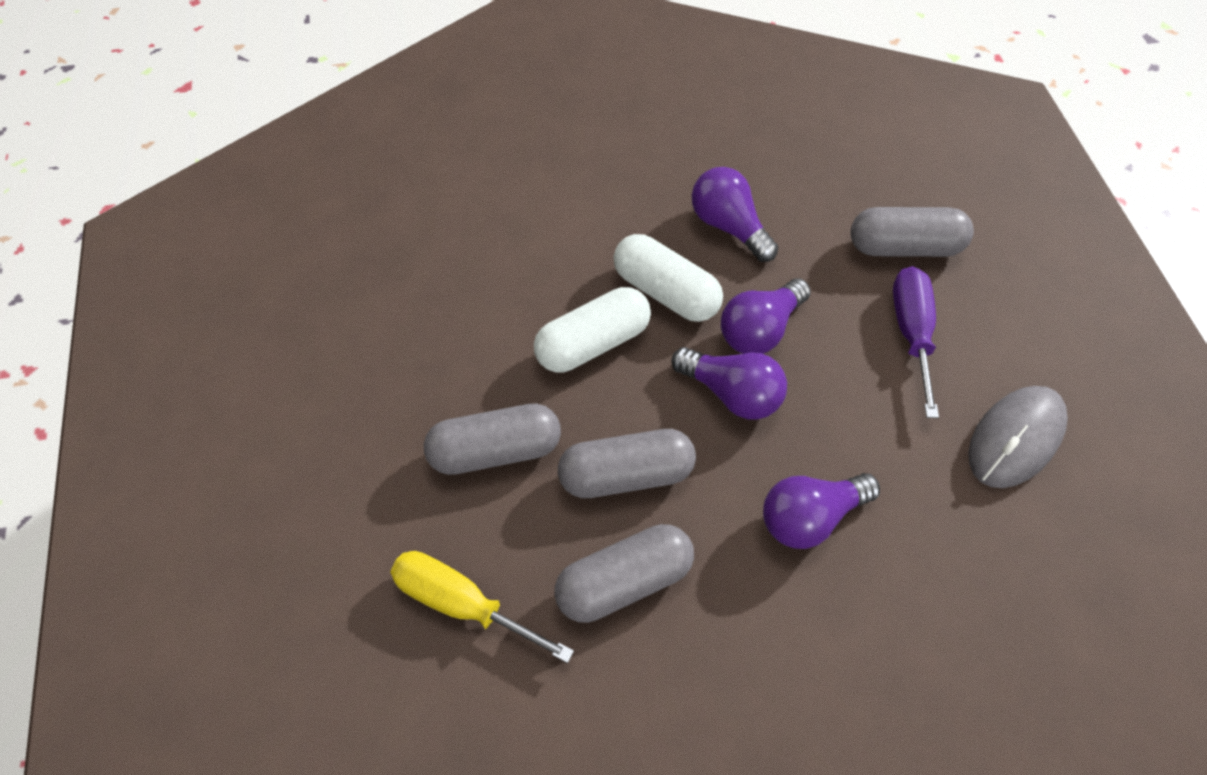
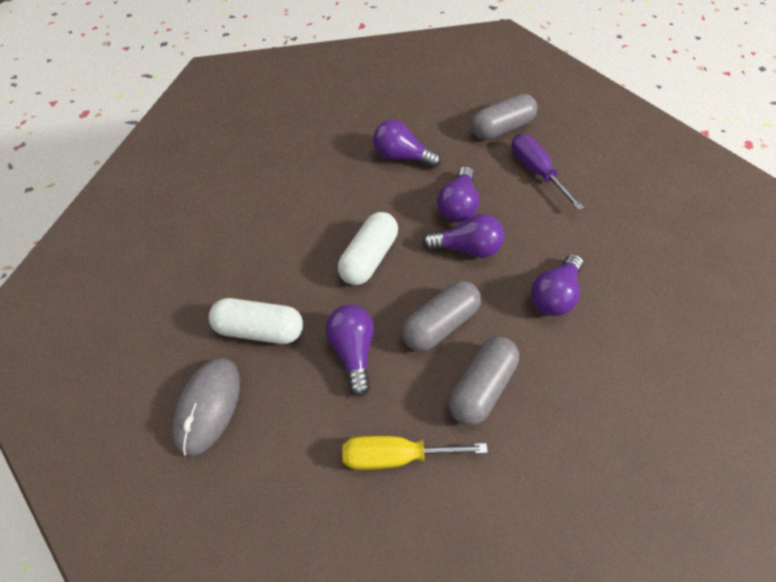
camera: 30 degrees left, 0 degrees up
grey capsule [424,404,561,475] -> purple light bulb [325,305,374,397]
white capsule [613,234,723,322] -> white capsule moved to [209,298,303,344]
grey mouse [968,386,1068,488] -> grey mouse moved to [172,358,240,456]

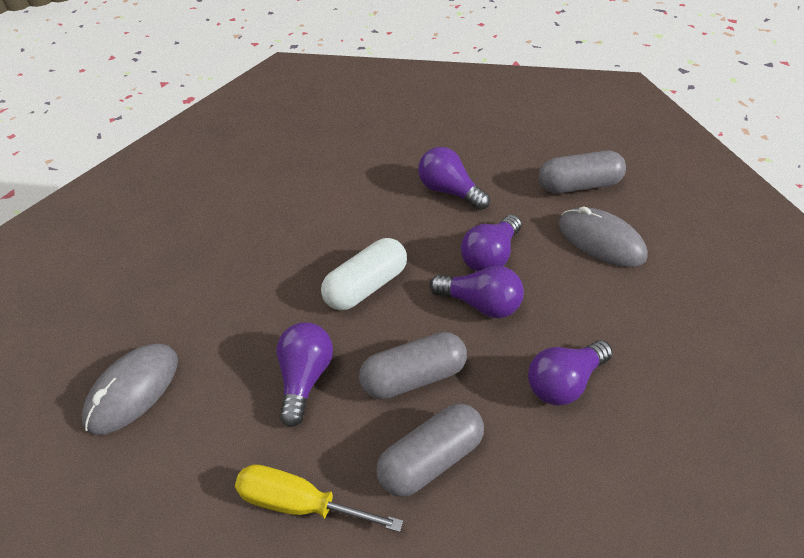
camera: 20 degrees right, 10 degrees down
white capsule [209,298,303,344] -> none
purple screwdriver [511,134,584,210] -> grey mouse [559,206,648,267]

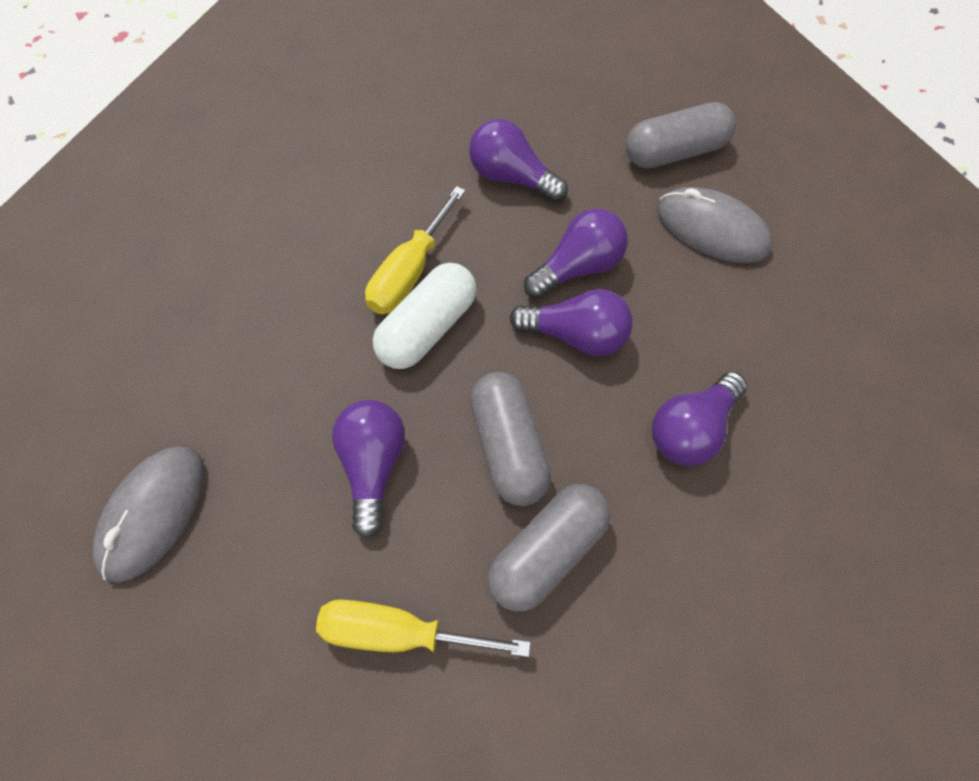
camera: 10 degrees left, 15 degrees up
grey capsule [359,332,467,399] -> grey capsule turned 75 degrees counterclockwise [470,372,551,506]
purple light bulb [461,215,521,272] -> purple light bulb turned 150 degrees counterclockwise [524,209,628,299]
none -> yellow screwdriver [365,186,466,314]

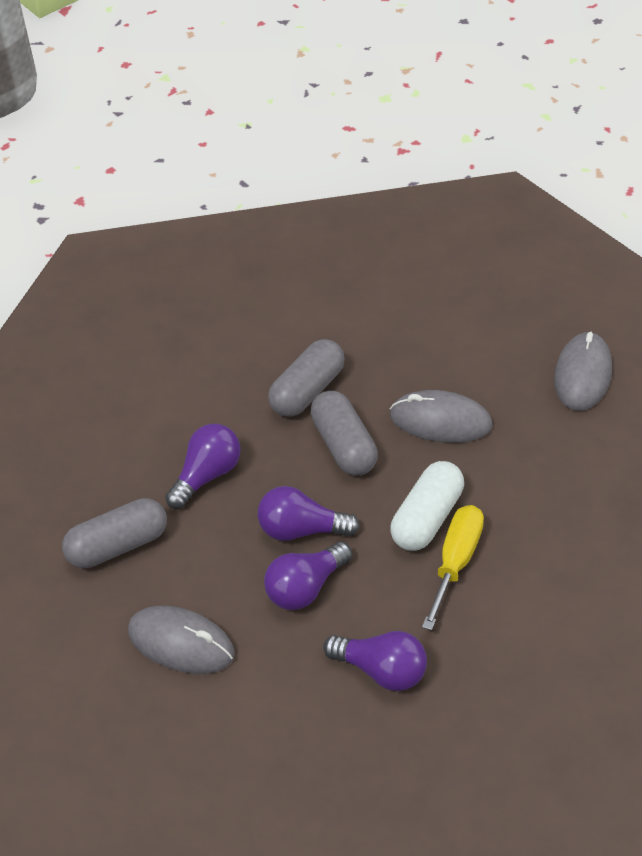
camera: 175 degrees right, 15 degrees down
yellow screwdriver [316,600,531,657] -> none
purple light bulb [332,400,405,538] -> grey mouse [390,390,493,443]
grey capsule [626,102,736,168] -> grey capsule moved to [62,498,167,568]

